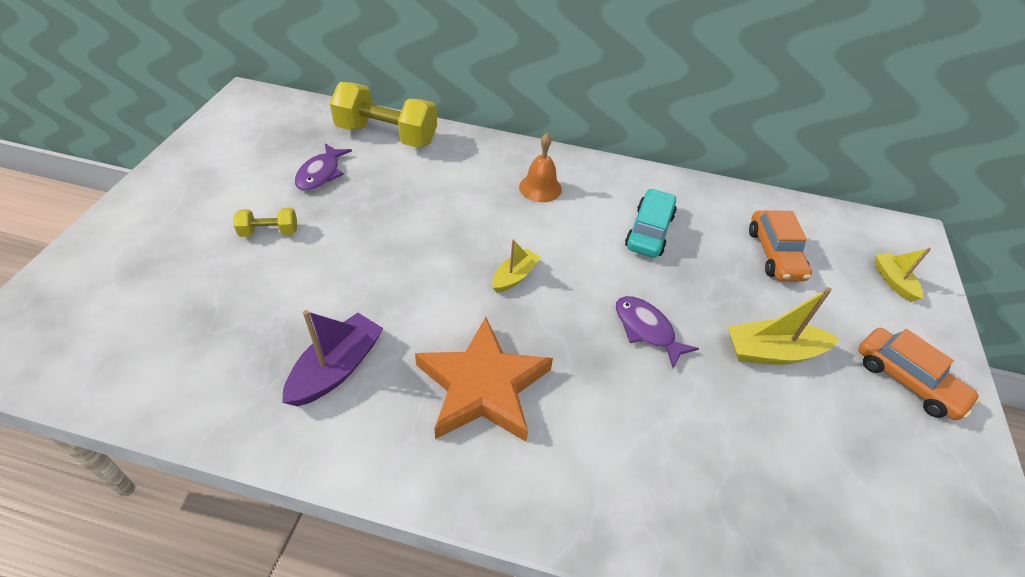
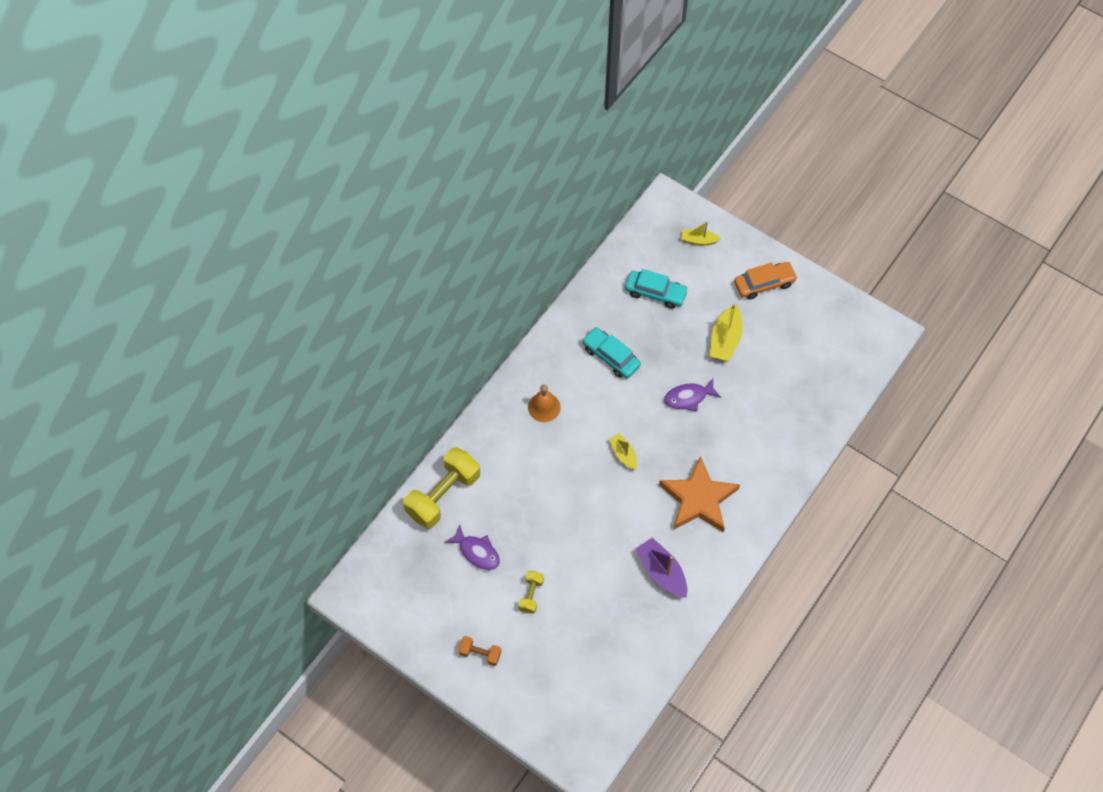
camera: 65 degrees left, 15 degrees up
orange car [749,210,812,282] -> turquoise car [625,269,689,309]
none -> orange dumbbell [459,636,501,666]

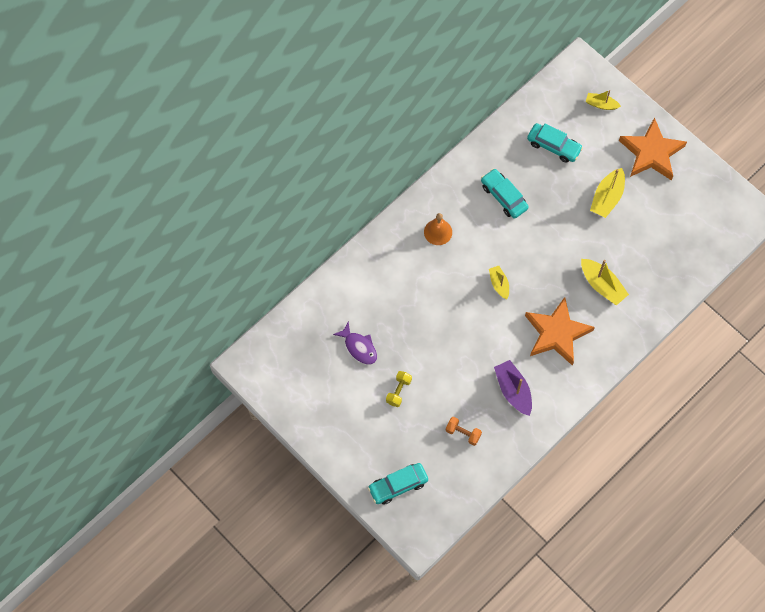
camera: 10 degrees right, 5 degrees up
yellow dumbbell [403,447,480,529] -> none
orange dumbbell [459,636,501,666] -> orange dumbbell moved to [446,417,482,446]
purple fish [664,378,721,411] -> none
orange car [734,262,798,300] -> orange star [619,117,687,181]
none -> turquoise car [368,463,428,505]
none -> yellow boat [581,259,629,305]

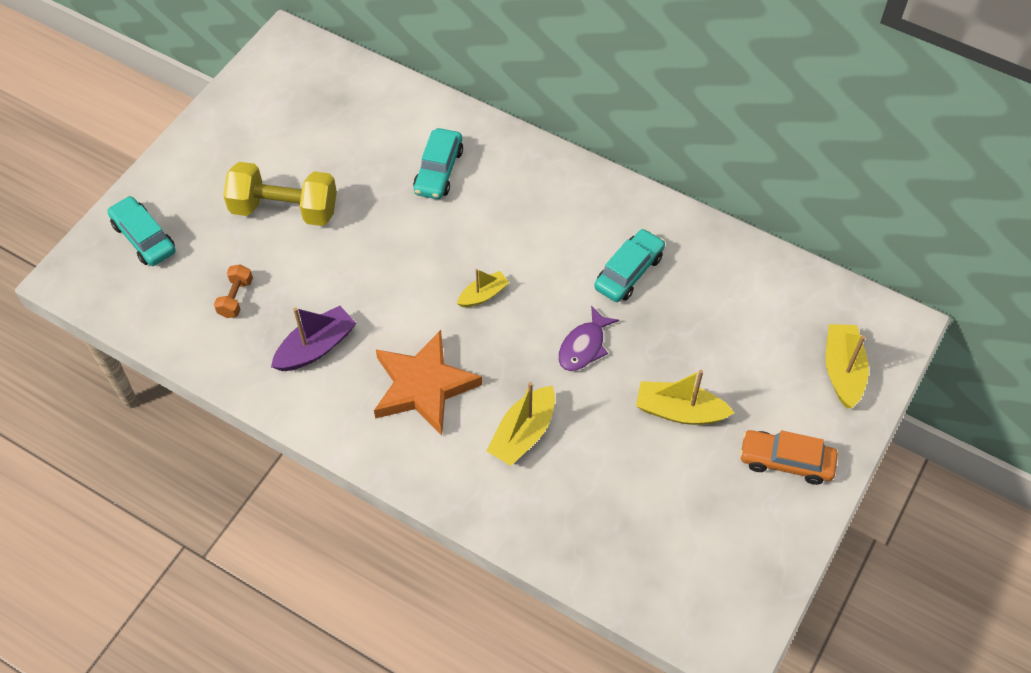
camera: 75 degrees right, 10 degrees down
purple fish [333,322,377,365] -> purple fish moved to [558,305,619,371]
yellow dumbbell [386,371,412,407] -> yellow dumbbell [223,162,337,226], size x2.09
orange bell [424,213,452,245] -> none
turquoise car [527,123,583,163] -> turquoise car moved to [413,128,463,199]
yellow boat [586,90,621,110] -> yellow boat [826,324,869,408], size x1.60
orange star [619,117,687,181] -> orange car [740,430,838,485]

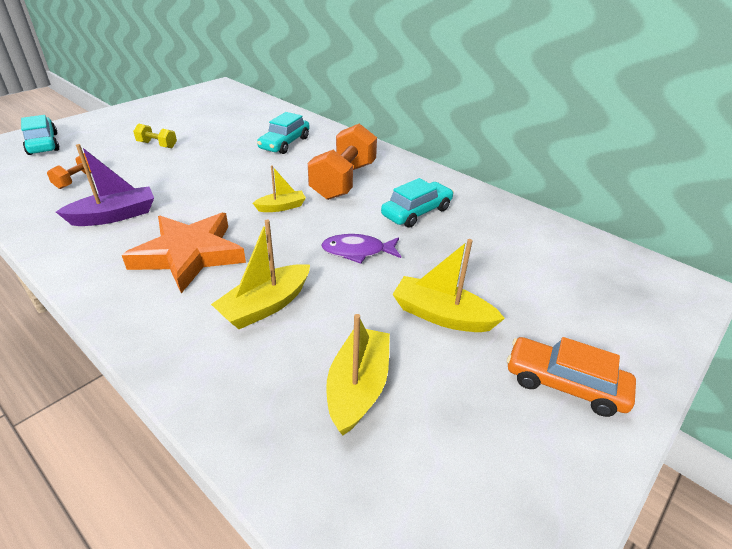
camera: 10 degrees right, 20 degrees down
yellow dumbbell [223,162,337,226] -> yellow dumbbell [133,123,177,148], size x0.48
purple fish [558,305,619,371] -> purple fish turned 45 degrees clockwise [321,234,401,264]
yellow boat [826,324,869,408] -> yellow boat moved to [326,314,390,435]
none -> orange dumbbell [308,123,377,200]

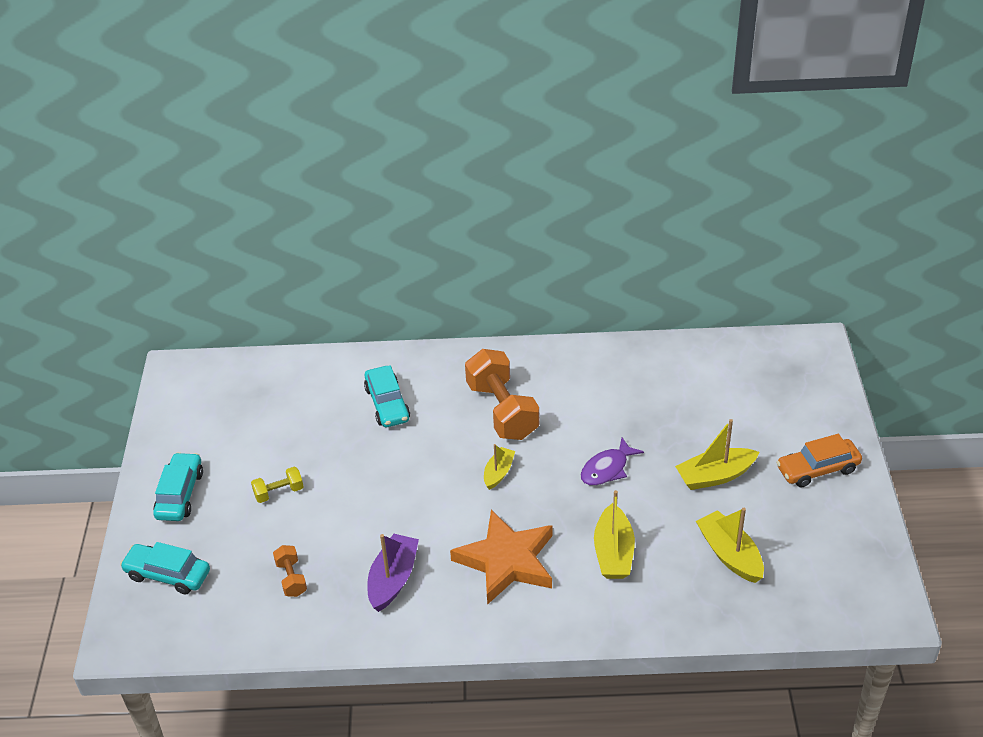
camera: 40 degrees left, 5 degrees up
turquoise car [381,178,454,228] -> turquoise car moved to [153,452,203,521]

